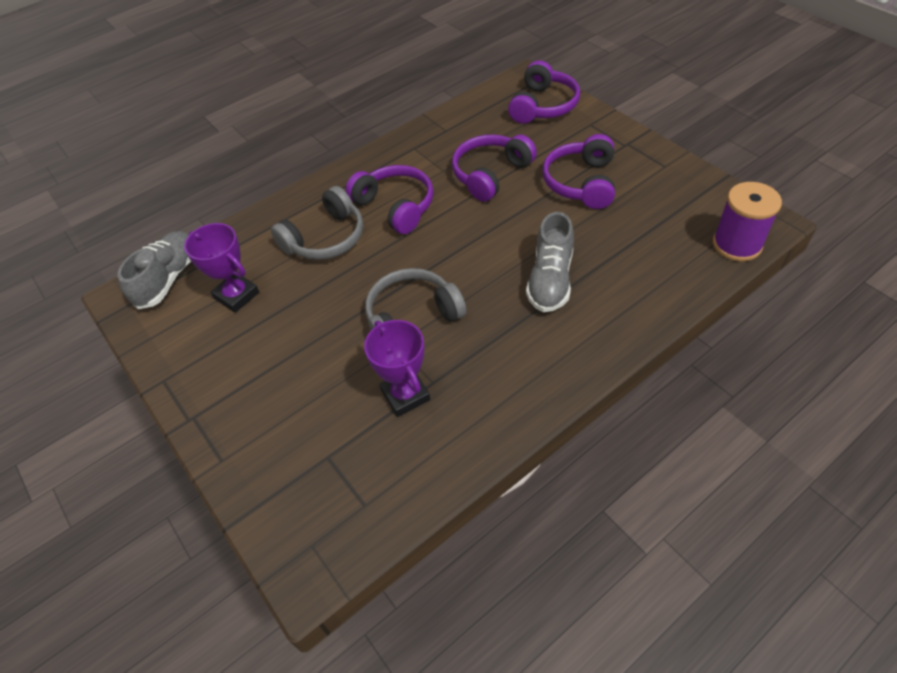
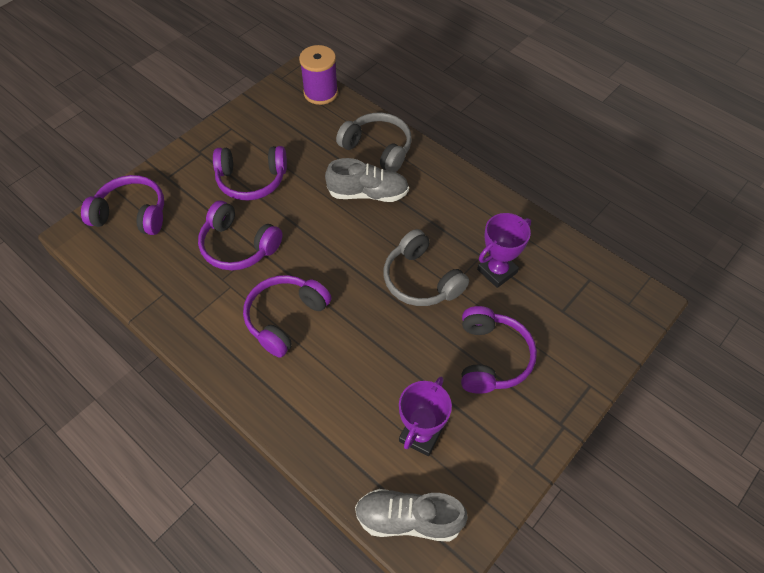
camera: 105 degrees left, 5 degrees up
grey headphones [271,186,363,260] -> grey headphones moved to [336,112,412,172]
none -> purple headphones [461,306,537,394]

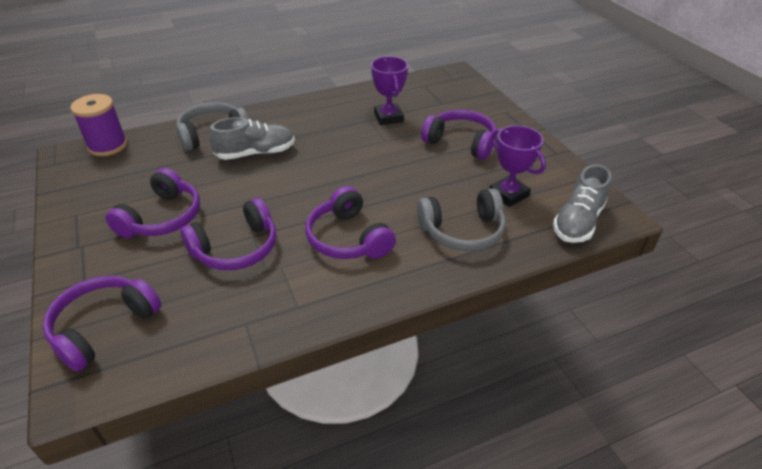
camera: 65 degrees left, 15 degrees down
grey shoe [325,158,409,202] -> grey shoe turned 45 degrees clockwise [209,117,295,160]
grey headphones [384,229,469,306] -> grey headphones moved to [417,188,506,251]

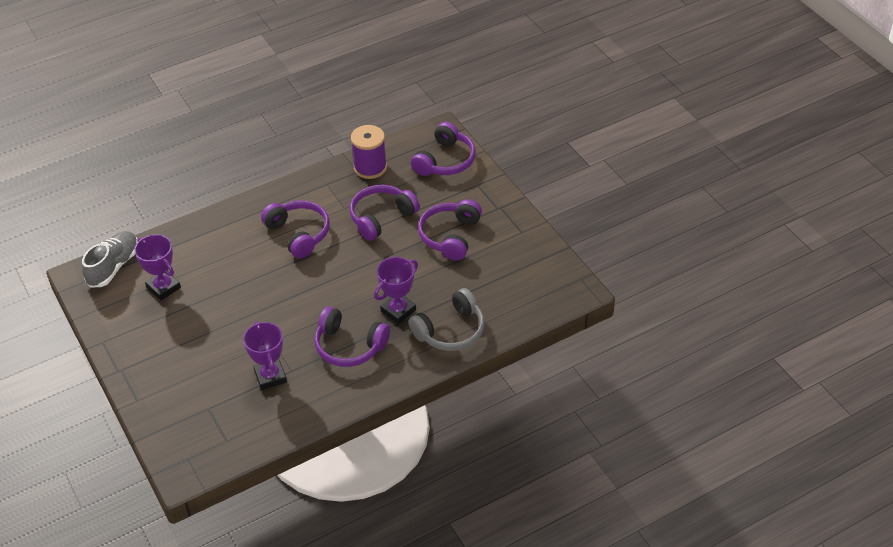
camera: 175 degrees right, 5 degrees up
purple spool [70,94,127,156] -> purple spool moved to [351,125,387,179]
grey shoe [209,117,295,160] -> purple trophy [374,257,418,324]
grey headphones [417,188,506,251] -> none
purple headphones [421,110,496,160] -> purple headphones moved to [314,306,390,367]

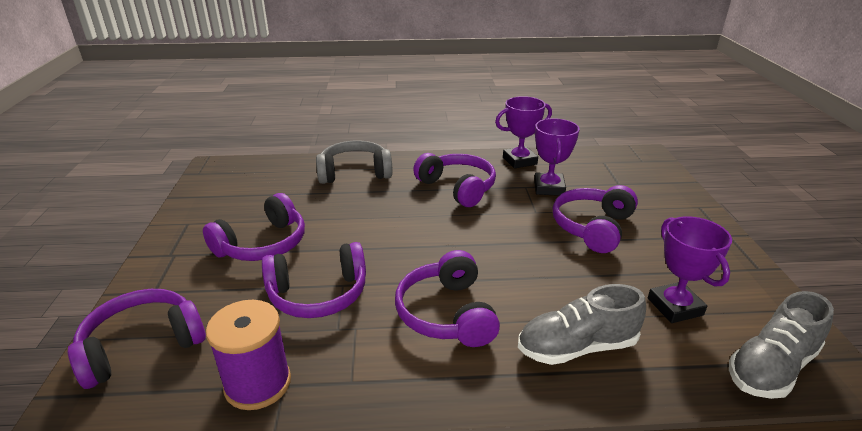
camera: 155 degrees left, 15 degrees down
purple trophy [374,257,418,324] -> purple trophy moved to [495,96,552,169]
none -> grey shoe [518,284,646,365]
none -> purple headphones [553,185,638,253]

